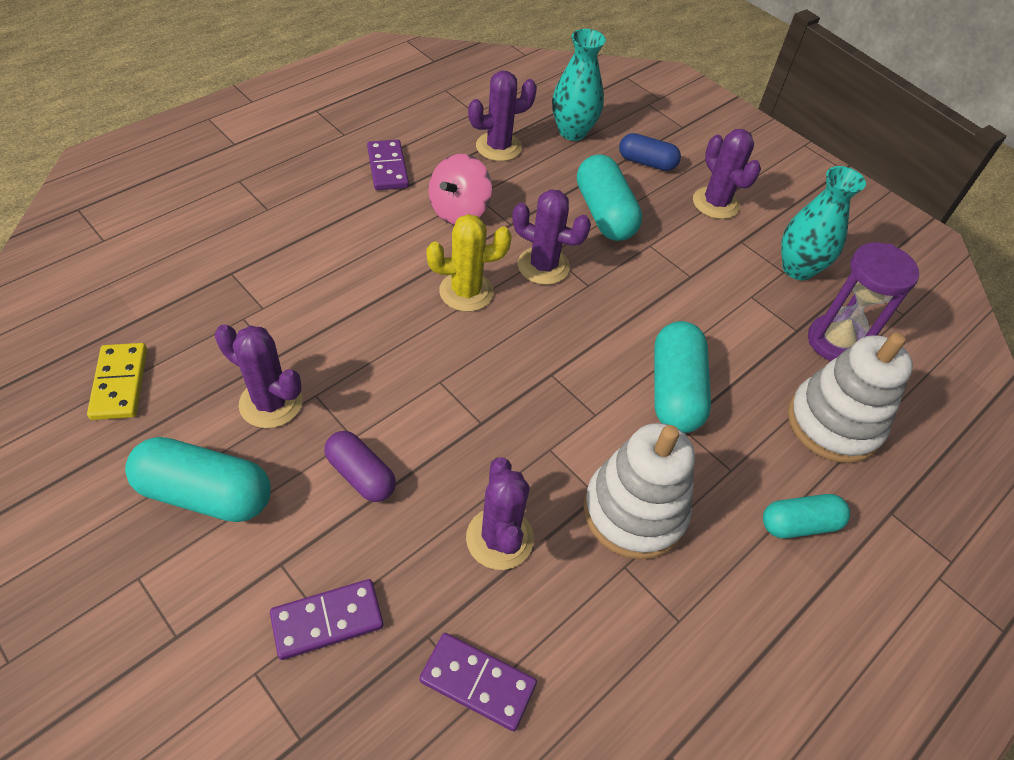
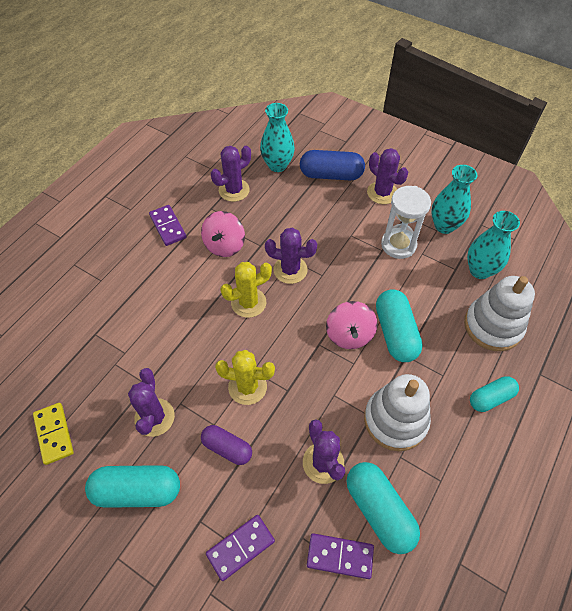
camera: 10 degrees left, 5 degrees up
purple cactus [215,324,303,428] -> purple cactus turned 75 degrees clockwise [128,368,175,437]
turquoise capsule [577,154,642,241] -> turquoise capsule moved to [347,462,420,554]
blue capsule [619,133,681,171] -> blue capsule [300,150,365,180], size x1.57
purple hourglass [808,242,919,361] -> turquoise vase [467,211,520,279]
none -> yellow cactus [215,350,275,405]
none -> pink spinning top [326,301,378,349]
none -> white hourglass [381,186,431,259]

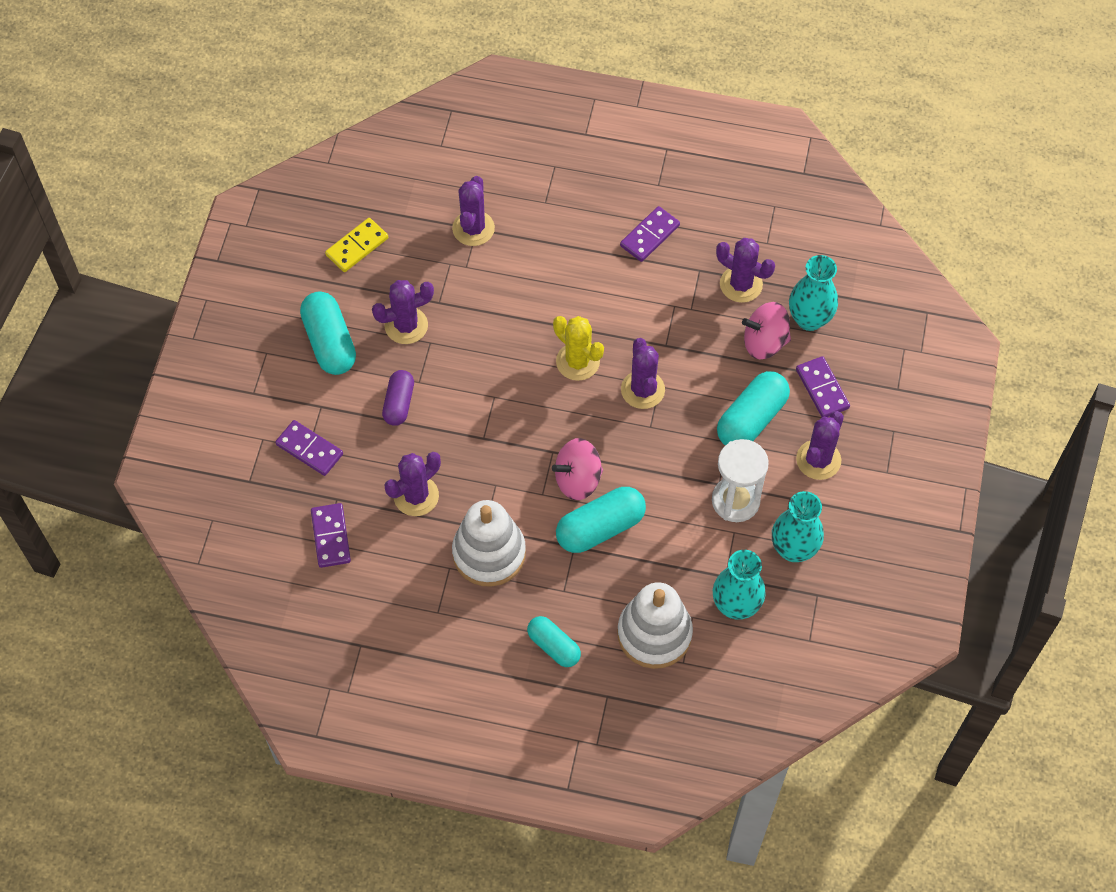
camera: 70 degrees right, 5 degrees up
pink spinning top [201,211,245,257] -> pink spinning top moved to [742,302,791,359]
yellow cactus [215,350,275,405] -> none
blue capsule [300,150,365,180] -> purple domino [796,356,850,417]
turquoise capsule [347,462,420,554] -> turquoise capsule moved to [717,371,790,445]
none -> purple cactus [452,176,495,246]

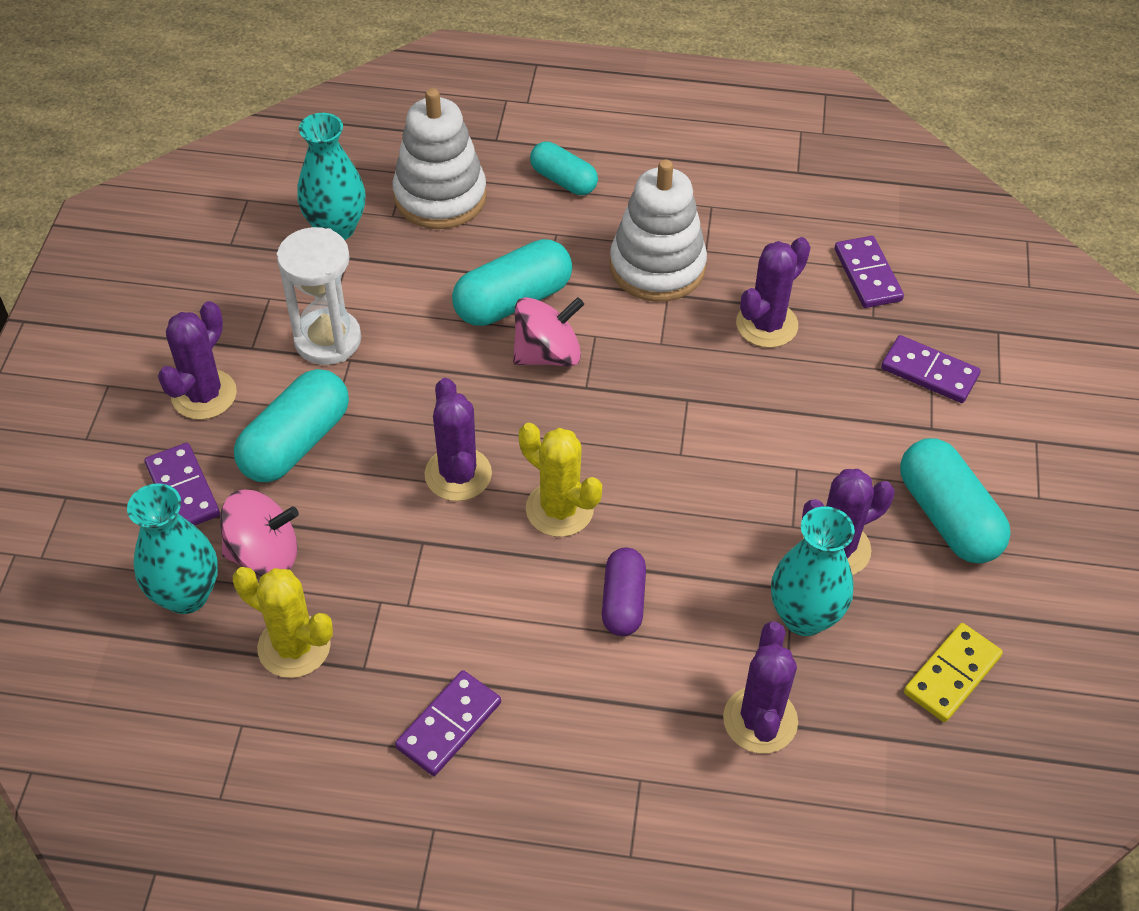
camera: 175 degrees right, 10 degrees down
purple capsule [382,370,414,426] -> purple capsule moved to [602,548,646,636]
purple cactus [716,238,775,303] -> yellow cactus [233,567,333,678]
turquoise vase [772,491,824,562] -> turquoise vase moved to [771,506,855,636]

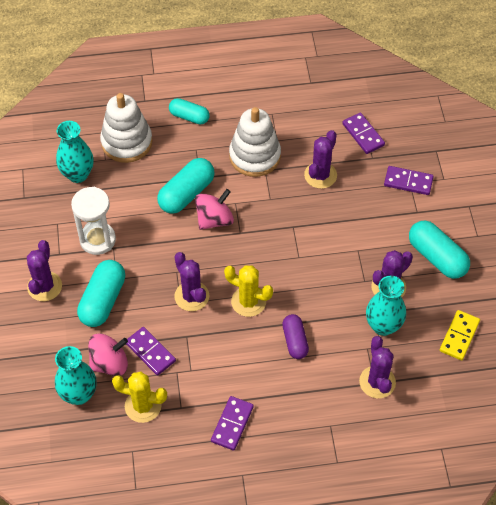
camera: 15 degrees left, 5 degrees up
purple domino [145,443,220,526] -> purple domino moved to [126,327,176,376]

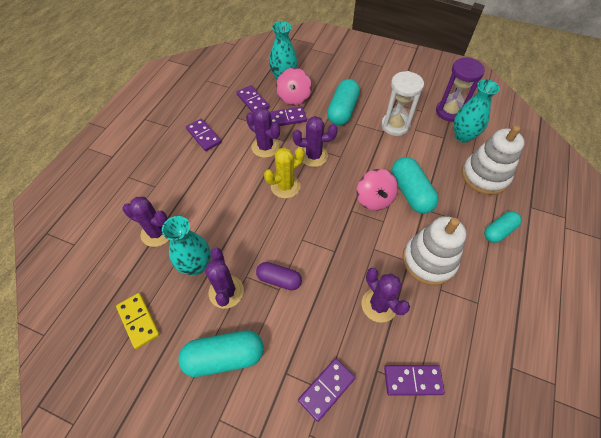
camera: 120 degrees right, 0 degrees up
purple cactus [27,240,62,301] -> purple cactus moved to [246,107,280,158]
turquoise capsule [77,260,125,327] -> turquoise capsule turned 60 degrees clockwise [327,79,360,125]
yellow cactus [112,372,167,423] -> purple domino [236,85,270,114]
purple capsule [282,314,309,359] -> purple capsule moved to [256,262,302,290]
none -> purple hourglass [436,58,485,122]

